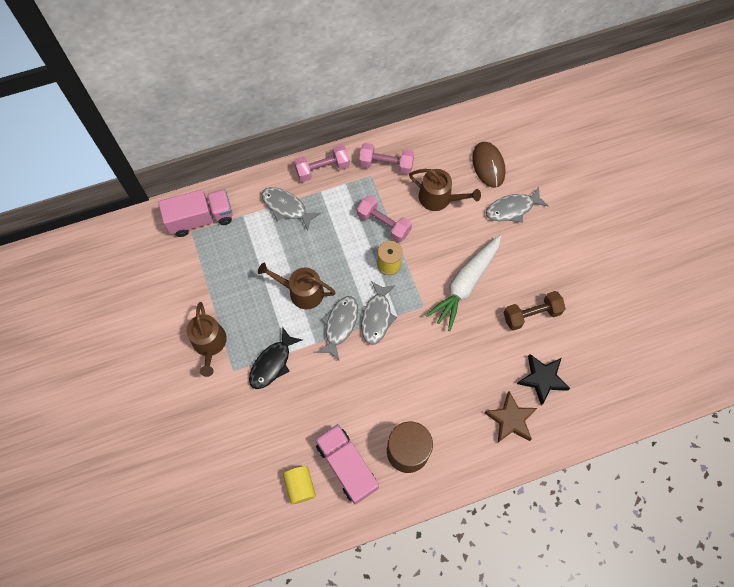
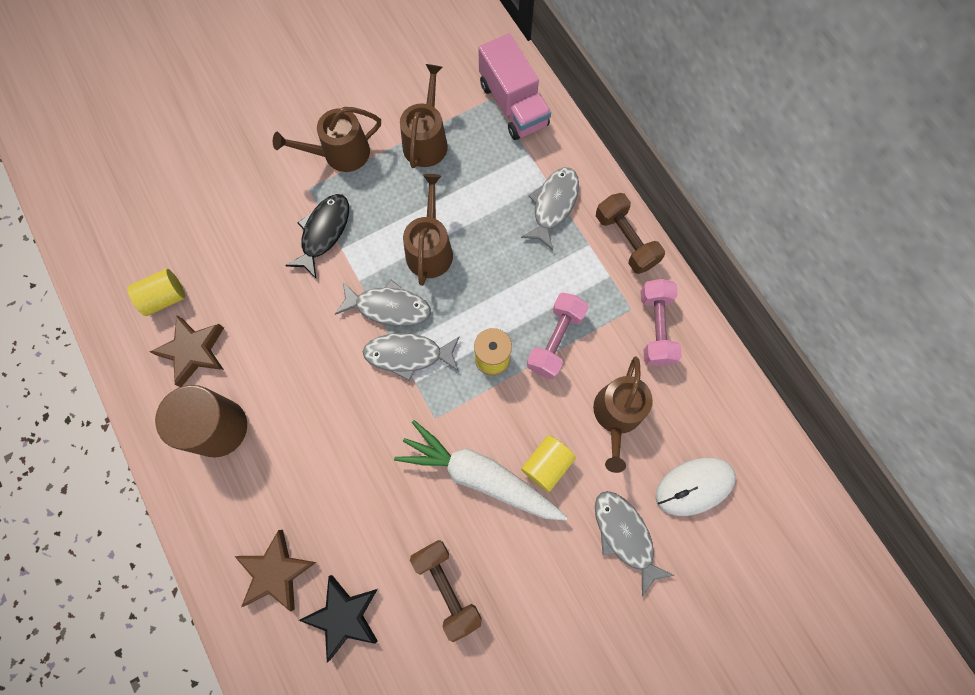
camera: 80 degrees right, 5 degrees up
black fish [249,327,302,389] -> black fish turned 90 degrees clockwise [285,194,349,278]
pink dumbbell [294,144,350,182] -> brown dumbbell [596,193,665,274]
pink truck [315,424,379,504] -> brown star [150,315,224,387]
brown mouse [472,142,506,188] -> white mouse [655,458,736,516]
none -> brown watering can [400,64,448,168]
none -> yellow cylinder [521,435,576,492]

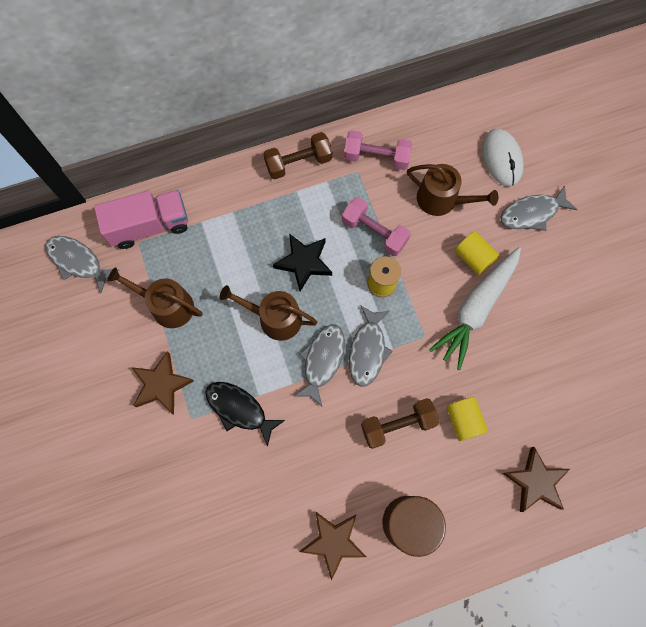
camera: 80 degrees left, 0 degrees up
yellow cylinder [127,269,185,316] -> yellow cylinder moved to [446,397,488,441]
brown watering can [273,107,381,172] -> brown star [131,351,194,414]
black star [299,575,378,663] -> black star moved to [273,234,332,291]
brown dumbbell [410,540,482,642] -> brown dumbbell moved to [361,398,439,449]
grey fish [521,167,579,250] -> grey fish moved to [45,236,119,293]

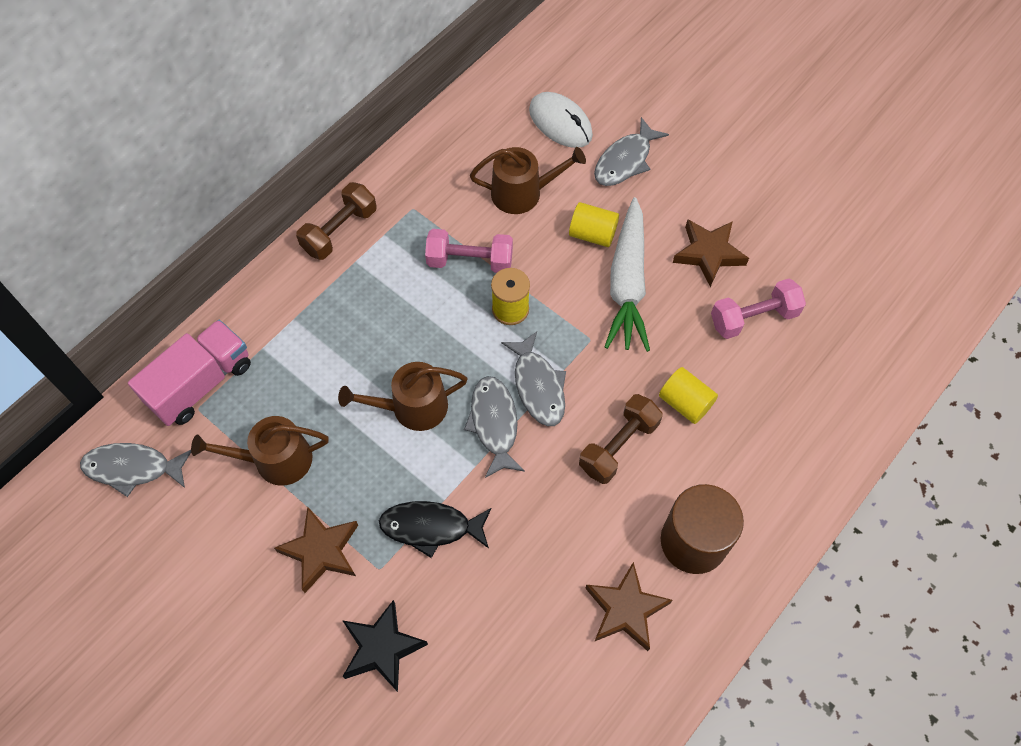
camera: 30 degrees left, 10 degrees down
black star [273,234,332,291] -> black star moved to [342,600,428,692]
pink dumbbell [344,130,412,170] -> pink dumbbell moved to [711,279,806,339]
brown star [503,447,570,512] -> brown star moved to [673,219,749,287]

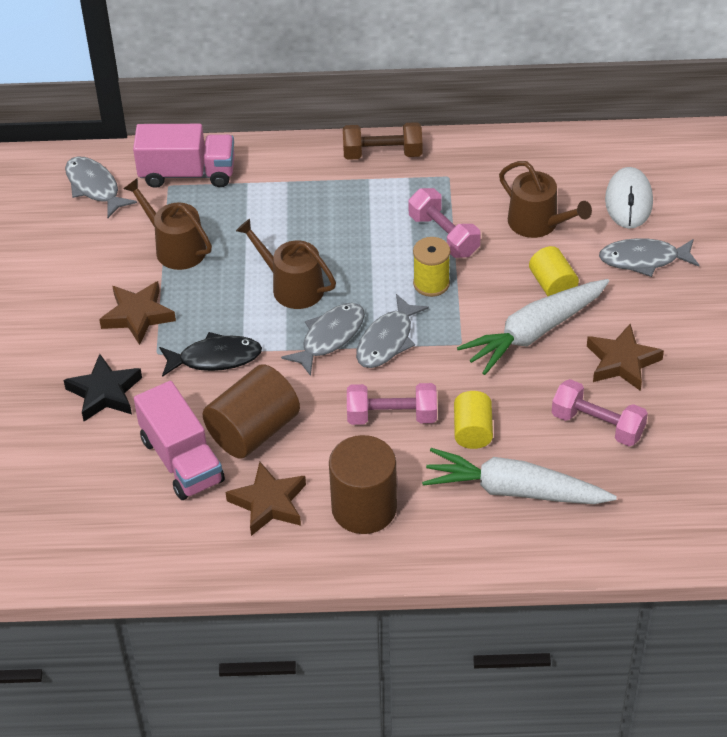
camera: 50 degrees right, 15 degrees down
black fish [379,501,492,558] -> black fish turned 120 degrees clockwise [159,332,262,377]
brown dumbbell [579,394,663,484] -> pink dumbbell [347,383,437,425]
none -> pink truck [134,381,225,500]
none -> brown cylinder [202,364,300,459]
none -> white carrot [422,448,617,504]

